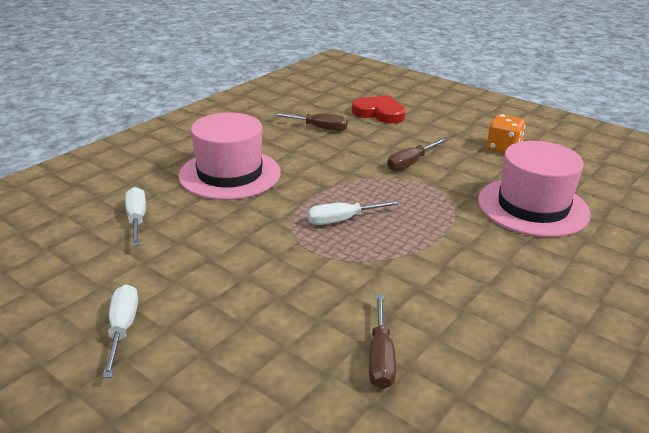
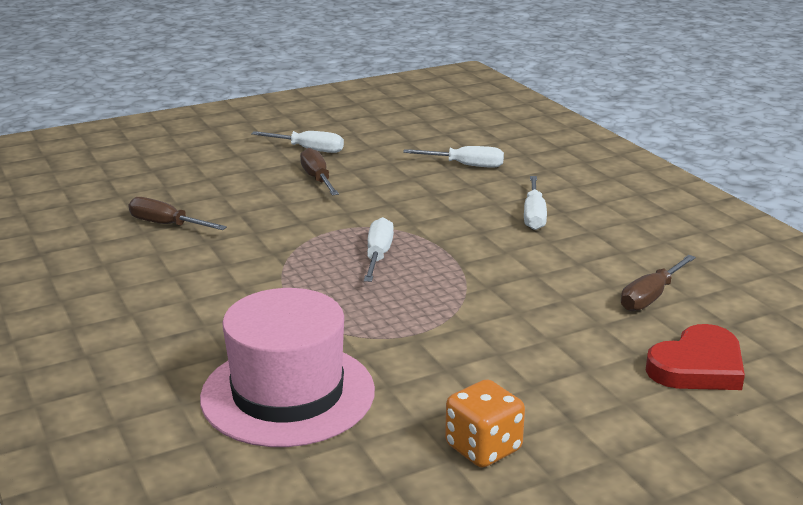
camera: 115 degrees right, 5 degrees down
pink hat [178,112,281,200] -> white screwdriver [524,176,547,230]
brown screwdriver [387,138,446,171] -> brown screwdriver moved to [300,148,339,195]

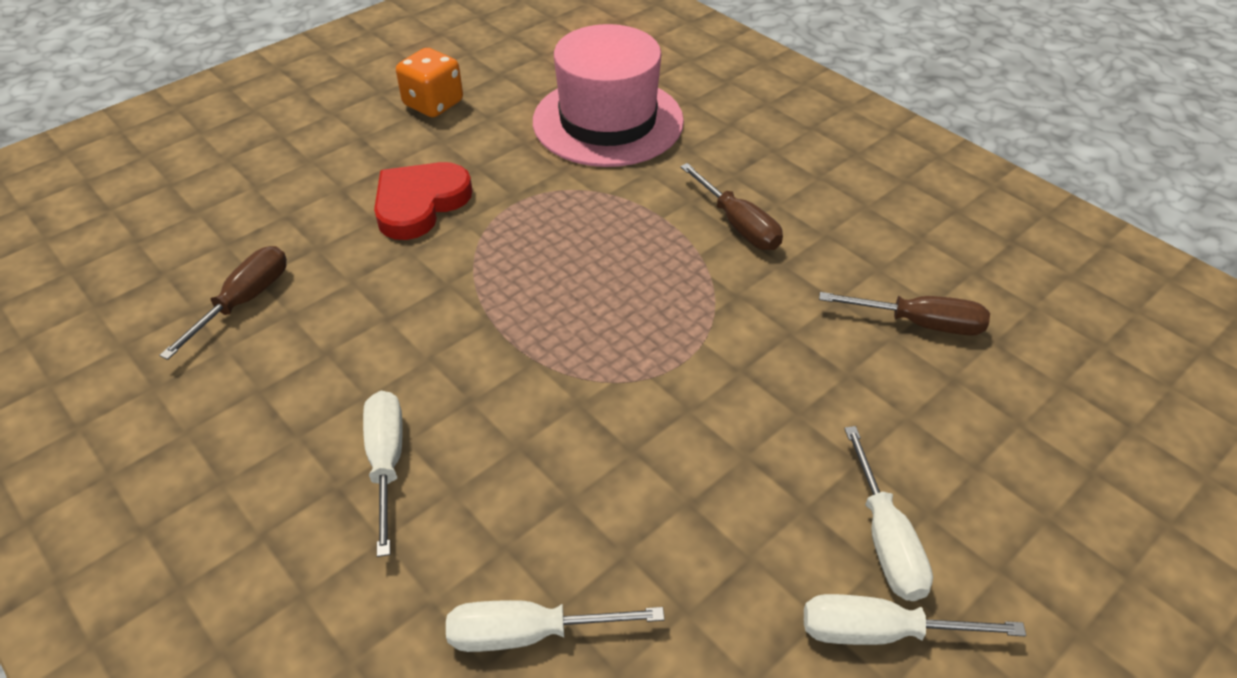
camera: 165 degrees right, 20 degrees up
brown screwdriver [300,148,339,195] -> brown screwdriver moved to [680,163,783,250]
white screwdriver [364,217,394,282] -> white screwdriver moved to [844,426,933,601]
red heart [645,324,745,390] -> red heart moved to [374,162,472,240]

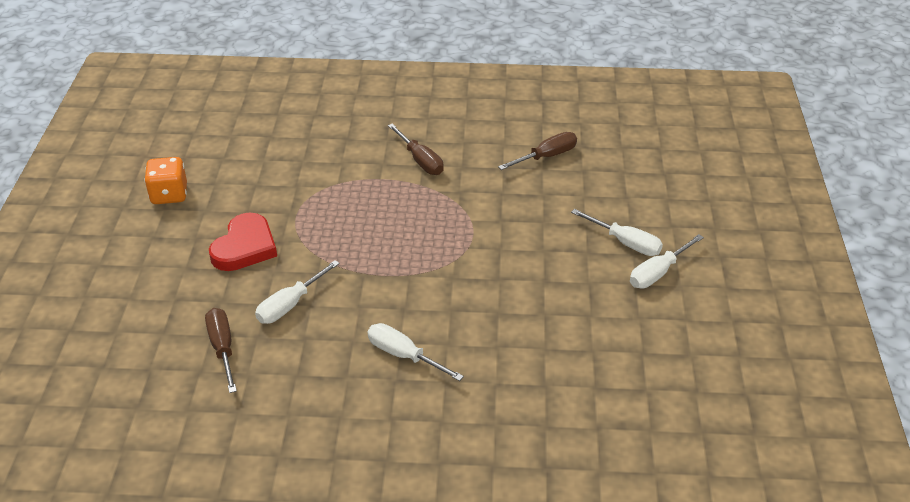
camera: 45 degrees left, 5 degrees down
red heart [374,162,472,240] -> red heart turned 150 degrees counterclockwise [209,213,277,271]
white screwdriver [446,600,665,652] -> white screwdriver moved to [255,260,340,324]
pink hat [533,24,684,167] -> none
brown screwdriver [680,163,783,250] -> brown screwdriver turned 45 degrees clockwise [388,123,444,175]

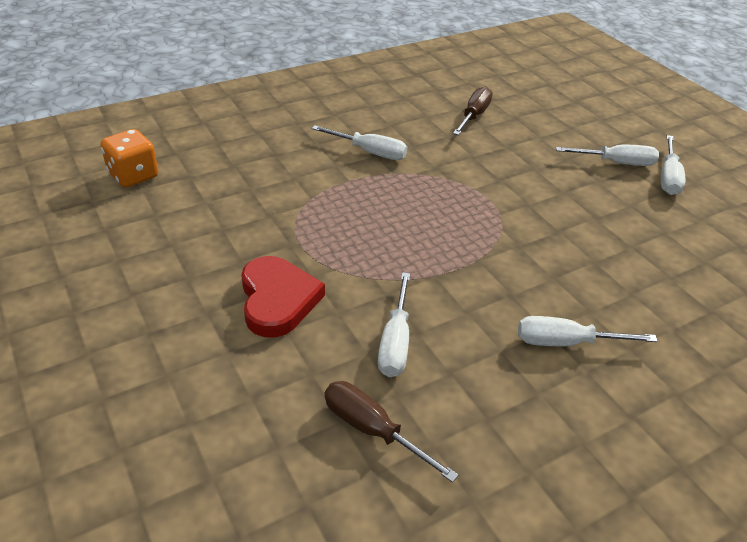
camera: 35 degrees left, 0 degrees up
orange dice [144,157,187,204] -> orange dice moved to [100,129,158,188]
brown screwdriver [388,123,444,175] -> white screwdriver [312,125,407,160]

